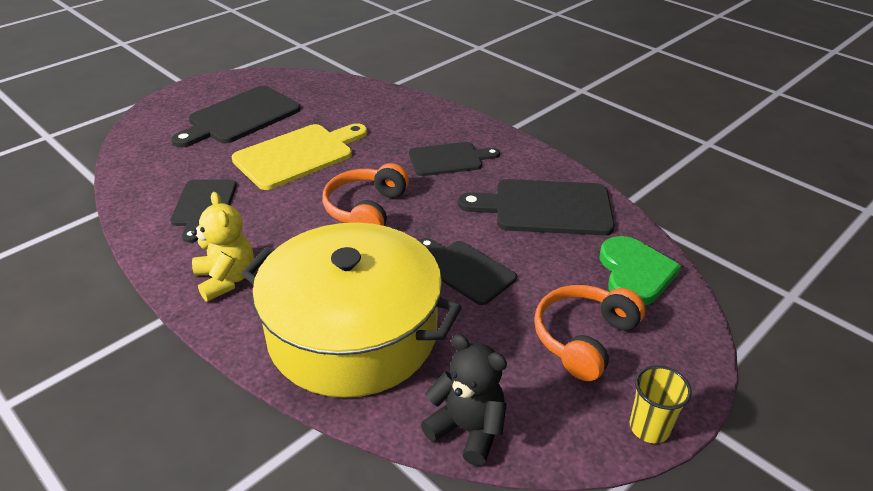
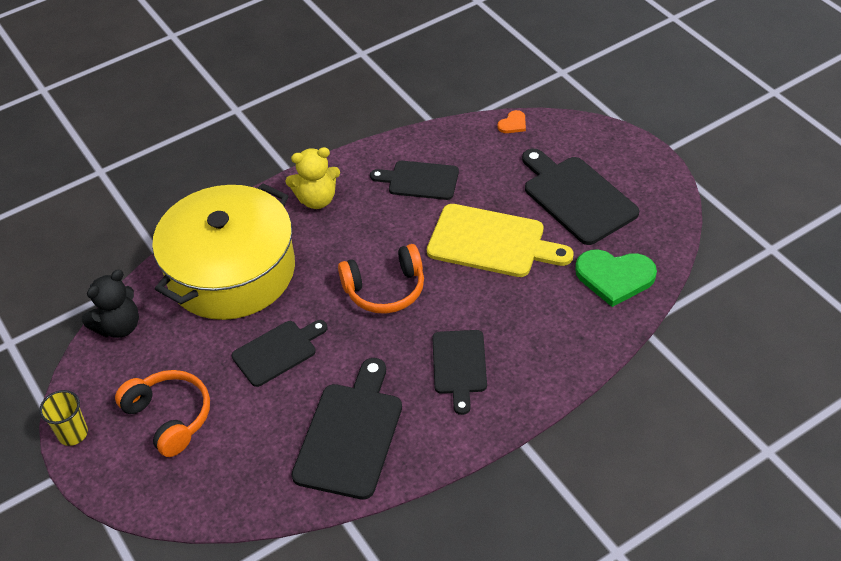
camera: 105 degrees right, 10 degrees up
yellow cutting board [232,123,367,190] -> yellow cutting board turned 45 degrees counterclockwise [427,204,574,277]
orange headphones [322,163,409,226] -> orange headphones turned 135 degrees clockwise [338,244,424,314]
green heart [600,236,681,305] -> green heart moved to [575,249,657,307]
none -> orange heart [497,110,526,133]

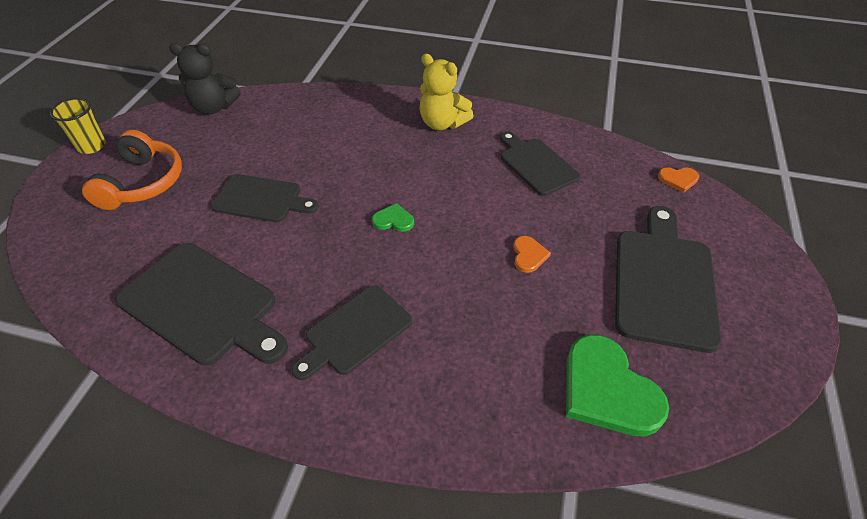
camera: 45 degrees right, 0 degrees up
yellow pot [152,183,295,320] -> none
black cutting board [292,358,402,500] -> black cutting board turned 60 degrees clockwise [116,243,288,365]
orange headphones [338,244,424,314] -> green heart [372,203,414,232]
yellow cutting board [427,204,574,277] -> orange heart [513,236,551,273]

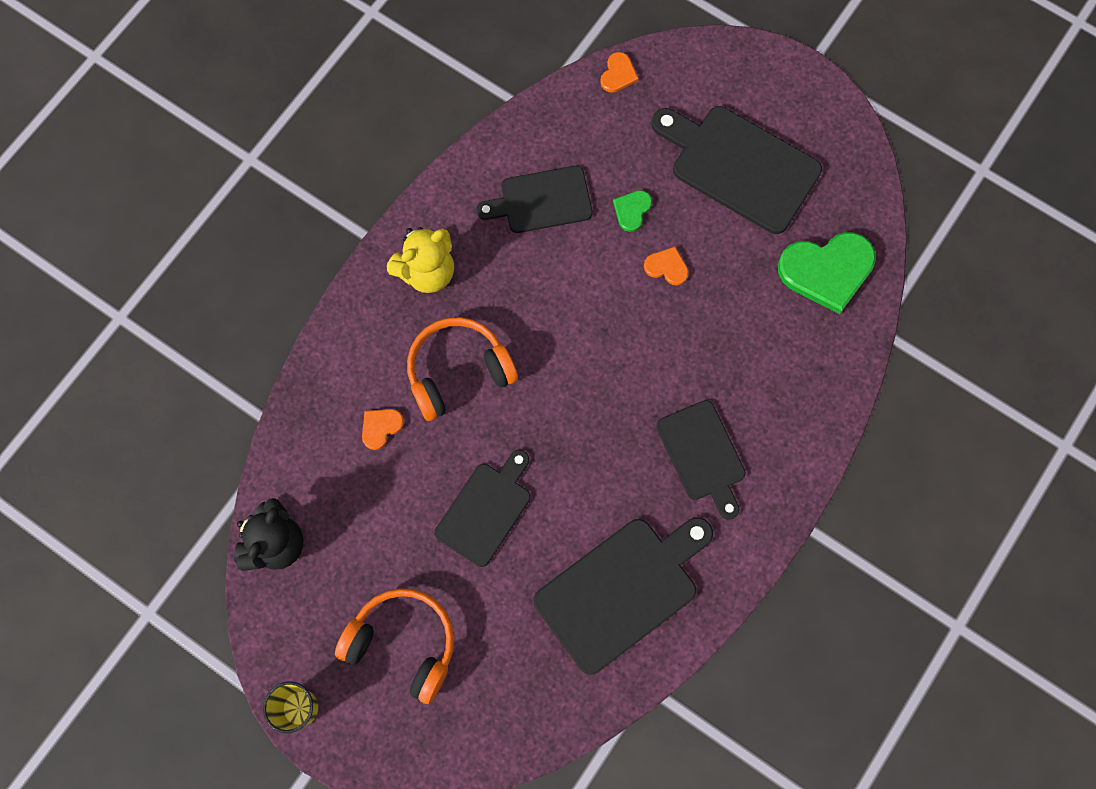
camera: 70 degrees left, 25 degrees up
green heart [372,203,414,232] -> green heart moved to [613,190,652,232]
none -> orange heart [362,409,404,450]
none -> orange headphones [407,317,518,421]

